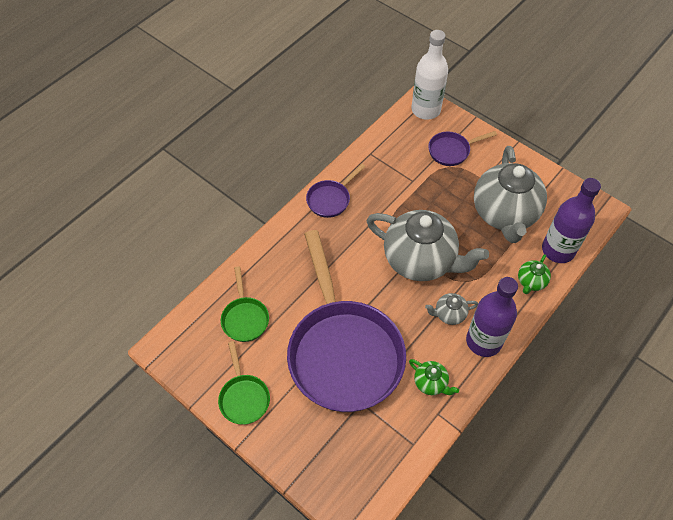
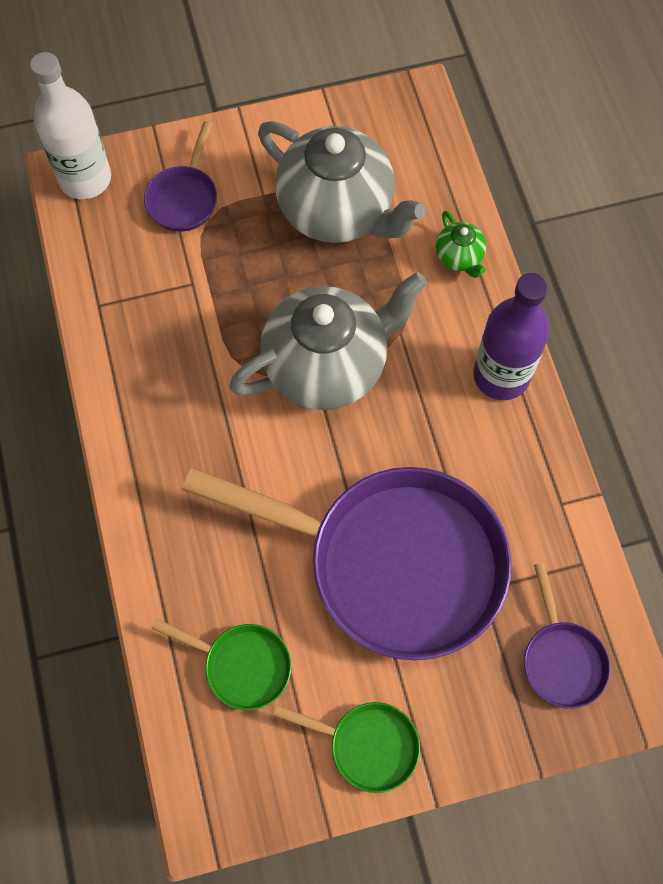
camera: 55 degrees left, 10 degrees up
purple pan [306,164,366,218] -> purple pan moved to [524,563,610,709]
green teapot [409,359,459,395] -> none
grey teapot [425,293,478,325] -> none
purple bottle [542,178,601,263] -> none

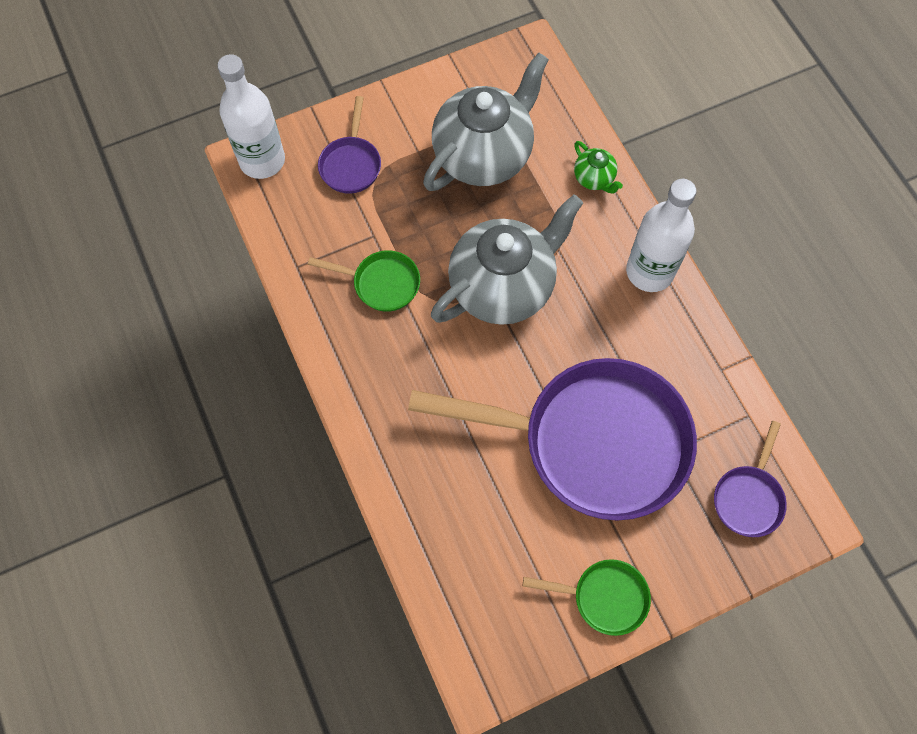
camera: 10 degrees left, 0 degrees up
green pan [152,619,291,710] -> green pan moved to [308,250,420,312]
grey teapot [258,121,426,243] -> grey teapot turned 75 degrees counterclockwise [423,53,549,191]
purple bottle [473,273,550,400] -> white bottle [626,179,697,292]
purple pan [524,563,610,709] -> purple pan turned 45 degrees clockwise [714,421,787,537]

